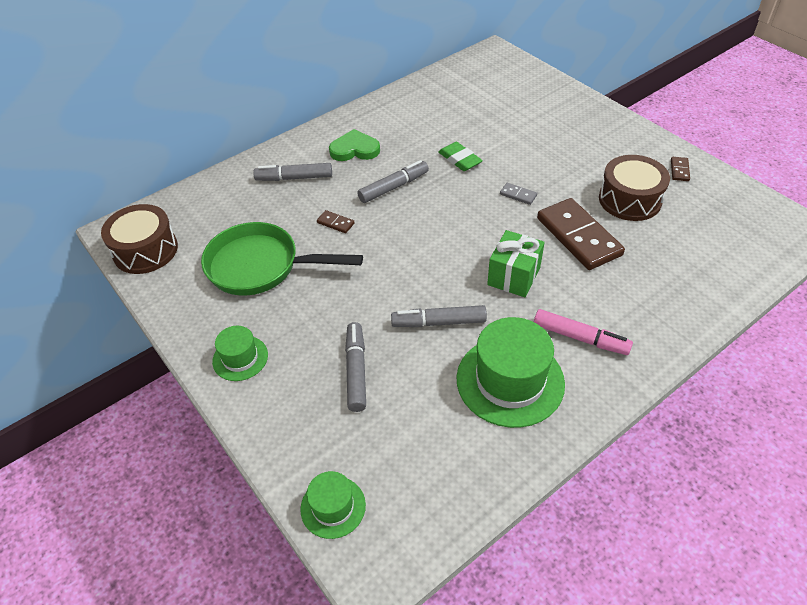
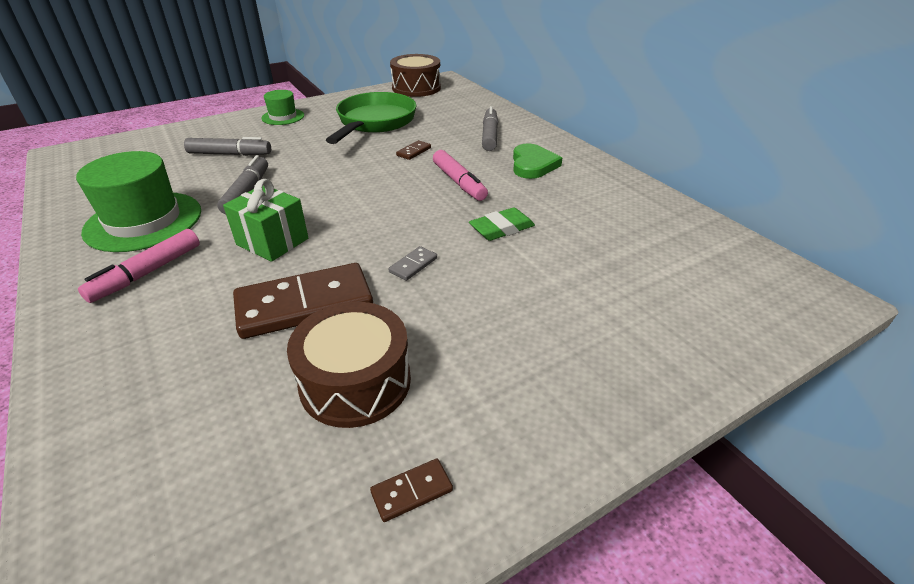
camera: 95 degrees right, 10 degrees down
green hat [300,471,366,539] -> none
grey marker [357,160,429,203] -> pink marker [433,150,488,201]
brown domino [671,157,690,181] -> brown domino turned 45 degrees counterclockwise [370,459,453,522]

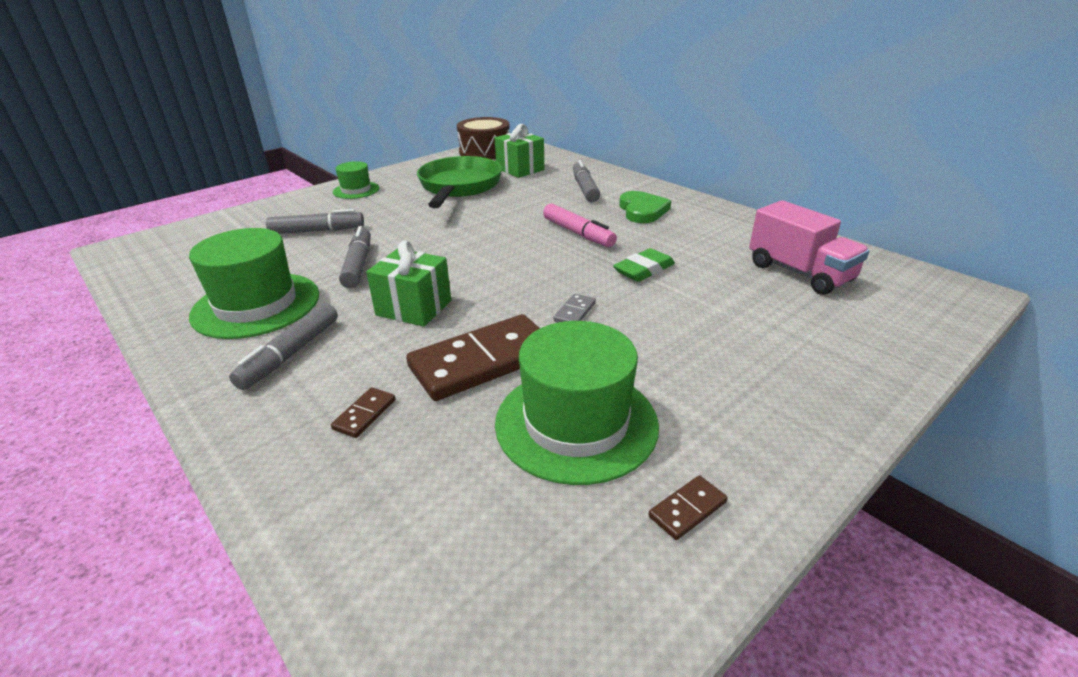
camera: 10 degrees left, 5 degrees down
pink marker [78,229,200,303] -> grey marker [229,303,338,390]
brown drum [287,302,411,428] -> green hat [495,321,659,485]
brown domino [396,140,431,160] -> brown domino moved to [331,387,395,438]
none -> green gift [495,124,544,178]
none -> pink truck [749,200,869,295]

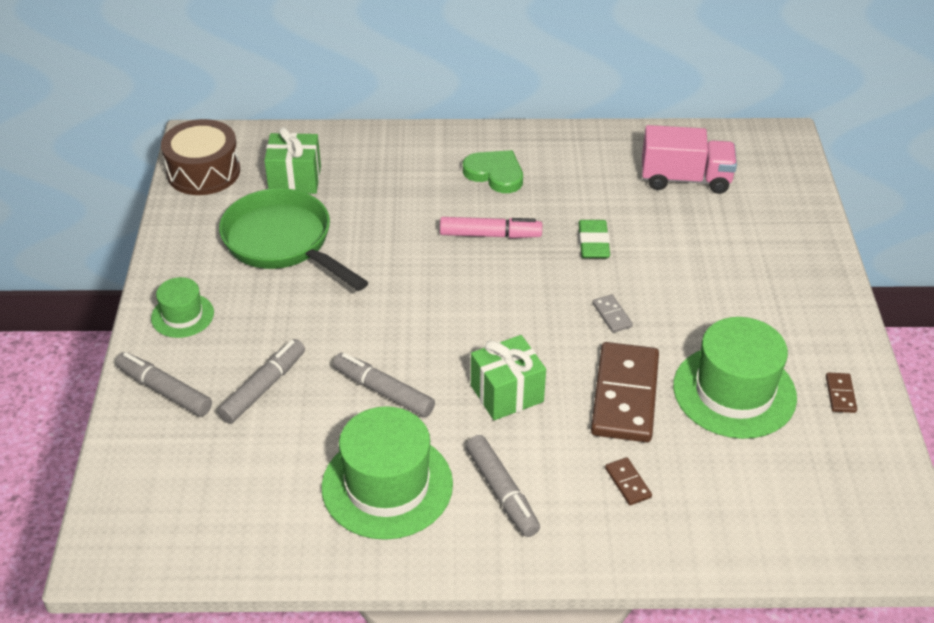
camera: 50 degrees left, 10 degrees up
grey marker [573,160,600,202] -> grey marker moved to [115,352,212,417]

